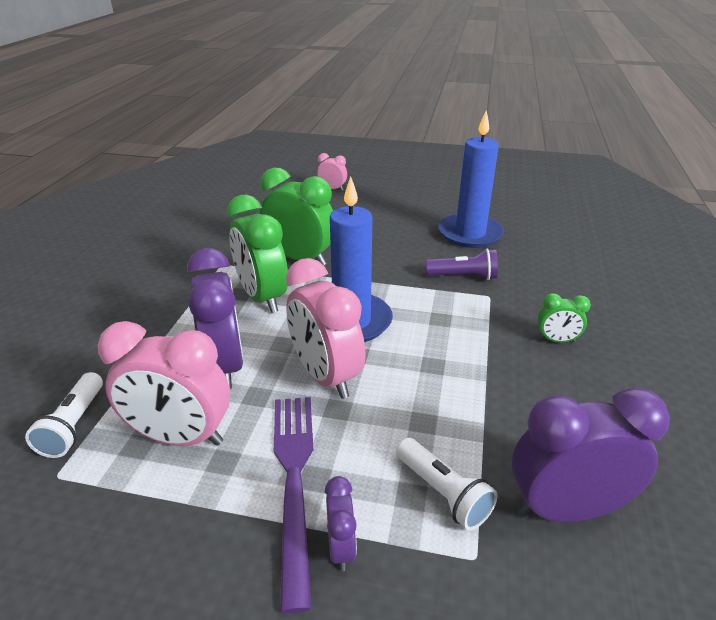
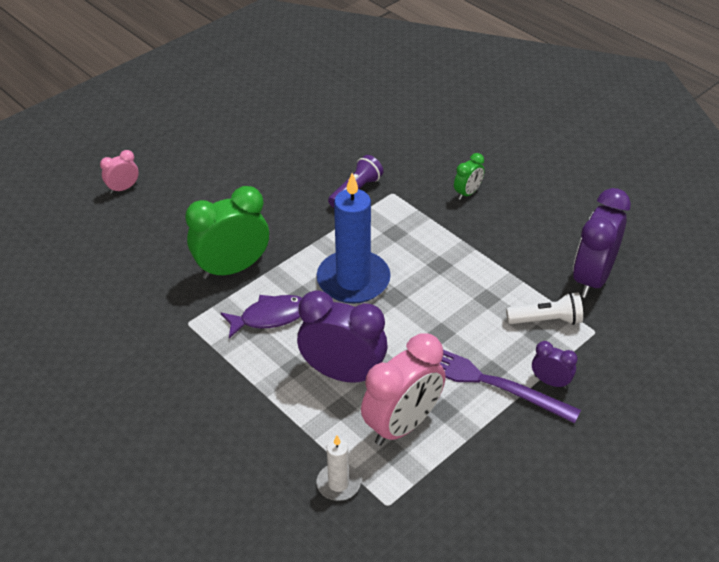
camera: 55 degrees left, 10 degrees up
white flashlight [25,372,103,458] -> white candle [316,435,361,501]
green clock [227,195,288,313] -> purple fish [221,295,302,338]
pink clock [286,258,366,399] -> none
blue candle [438,111,504,248] -> none

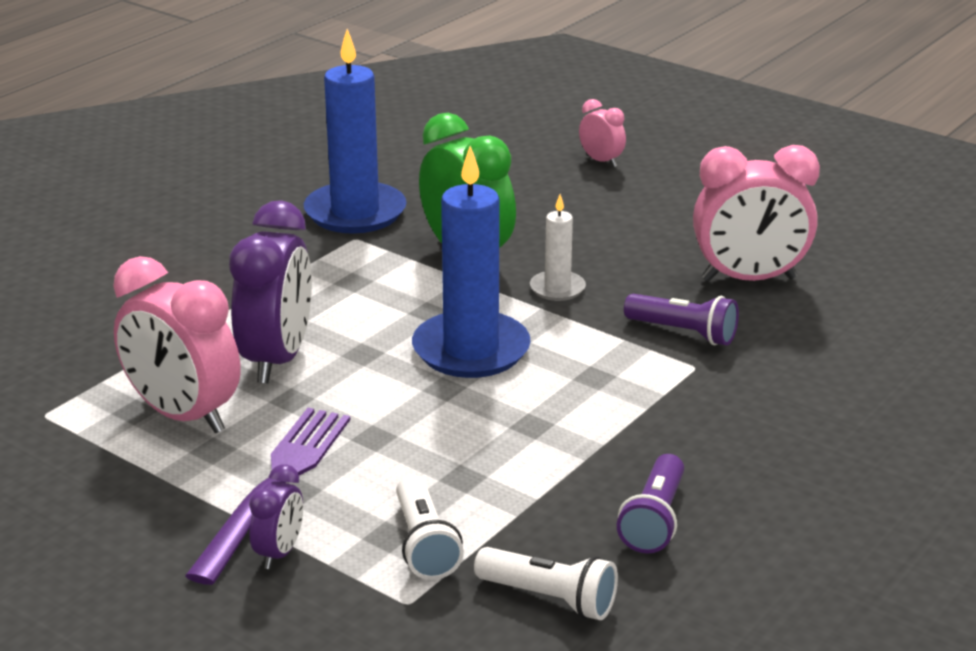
camera: 80 degrees right, 15 degrees down
purple fish [221,295,302,338] -> none
white candle [316,435,361,501] -> white candle moved to [530,194,586,301]
green clock [454,153,484,200] -> none
purple clock [573,188,631,298] -> white flashlight [474,547,618,620]
none -> blue candle [304,29,407,234]
none -> purple flashlight [617,454,684,553]
none -> pink clock [693,145,820,281]

